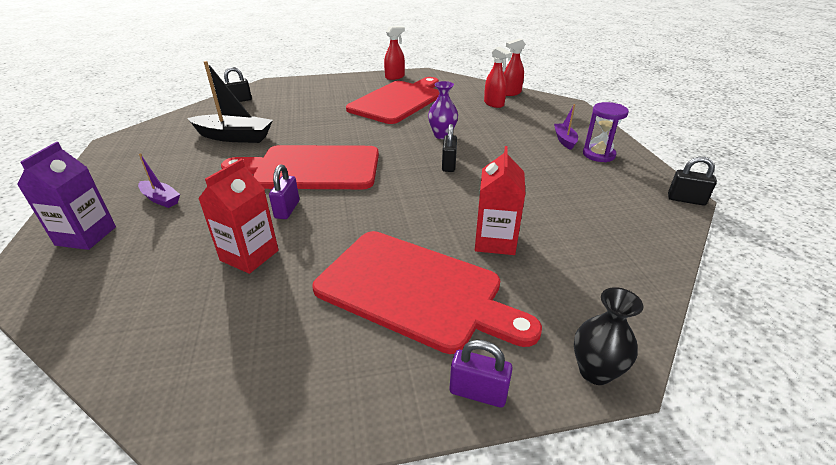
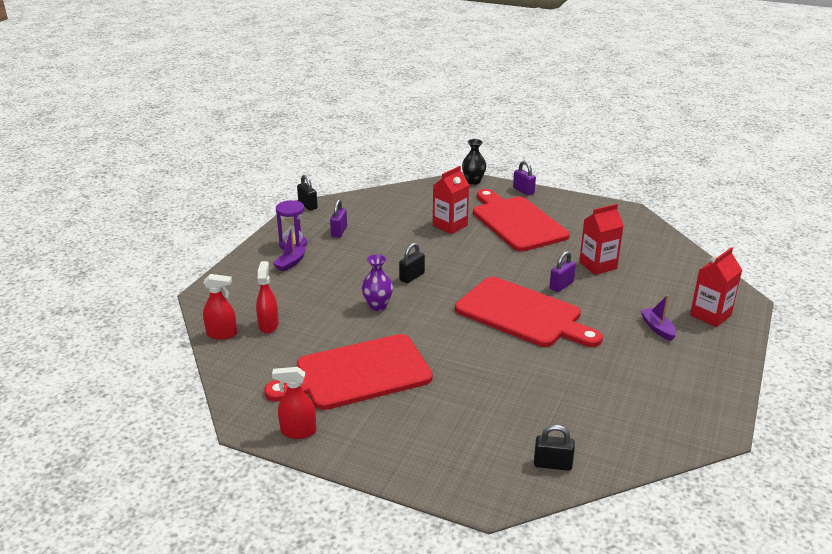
camera: 145 degrees left, 5 degrees down
purple carton [17,142,116,250] -> red carton [690,247,742,327]
black boat [187,61,273,143] -> none
none -> purple padlock [330,199,347,238]

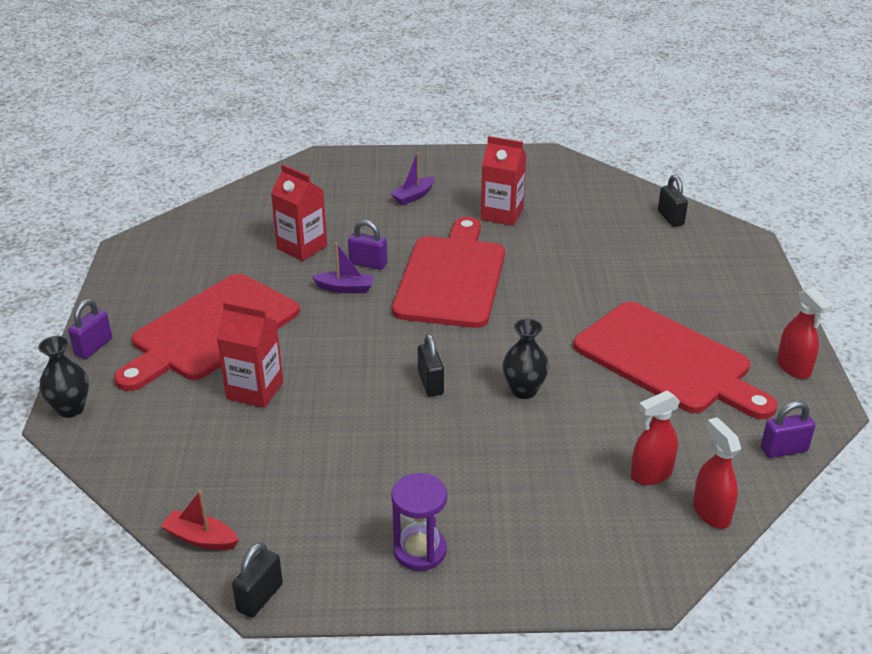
camera: 115 degrees left, 5 degrees up
purple boat [272,228,306,271] -> purple boat moved to [311,242,374,293]
purple padlock [330,199,347,238] -> purple padlock moved to [760,401,815,458]
purple vase [362,254,393,311] -> black vase [503,318,549,399]
black padlock [399,243,425,283] -> black padlock turned 60 degrees clockwise [418,334,444,397]
red carton [690,247,742,327] -> red carton moved to [481,136,526,226]
none -> red boat [161,490,239,550]

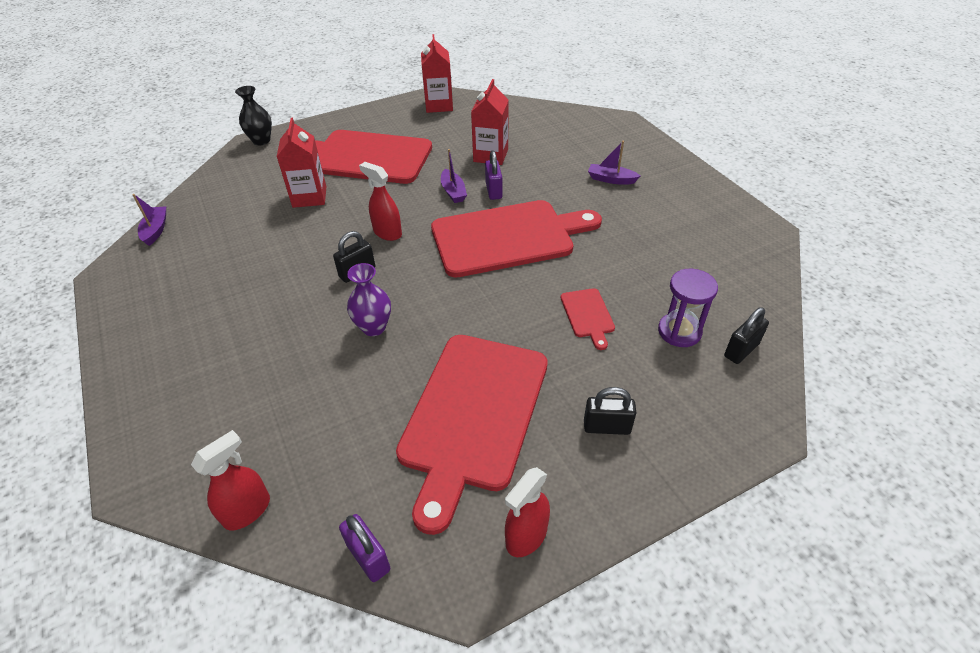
camera: 65 degrees right, 10 degrees up
purple padlock [68,299,112,359] -> none
red boat [161,490,239,550] -> purple boat [132,194,166,246]
black padlock [232,542,283,618] -> black padlock moved to [584,387,636,435]
purple hourglass [391,473,447,571] -> purple hourglass moved to [658,269,718,347]
red carton [481,136,526,226] -> red carton moved to [421,34,453,113]
black vase [503,318,549,399] -> purple vase [347,263,391,336]
red spray bottle [631,390,680,485] -> red spray bottle moved to [359,162,402,241]
none -> red cutting board [561,288,615,350]

